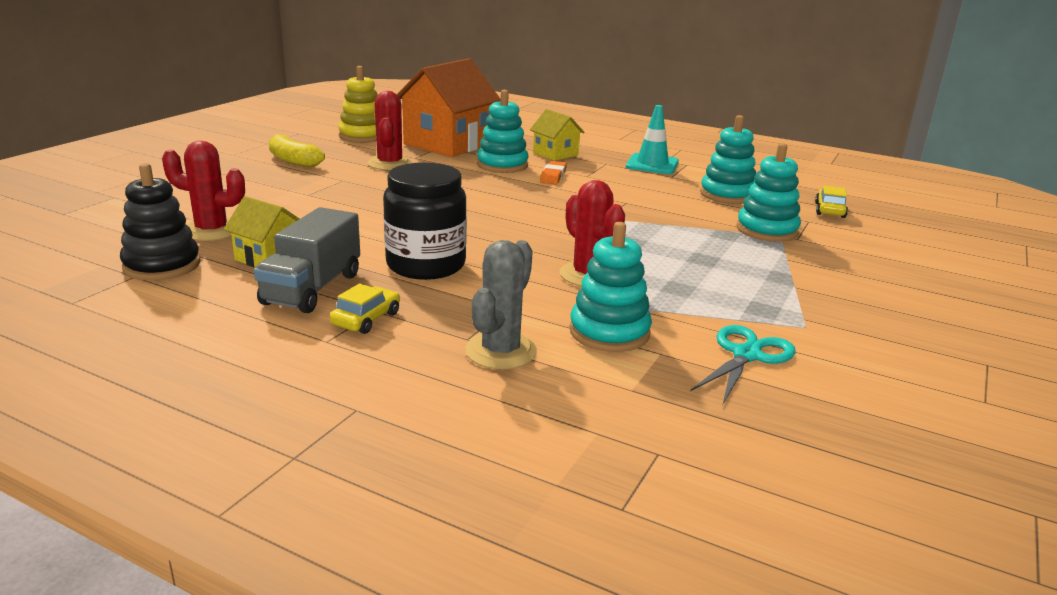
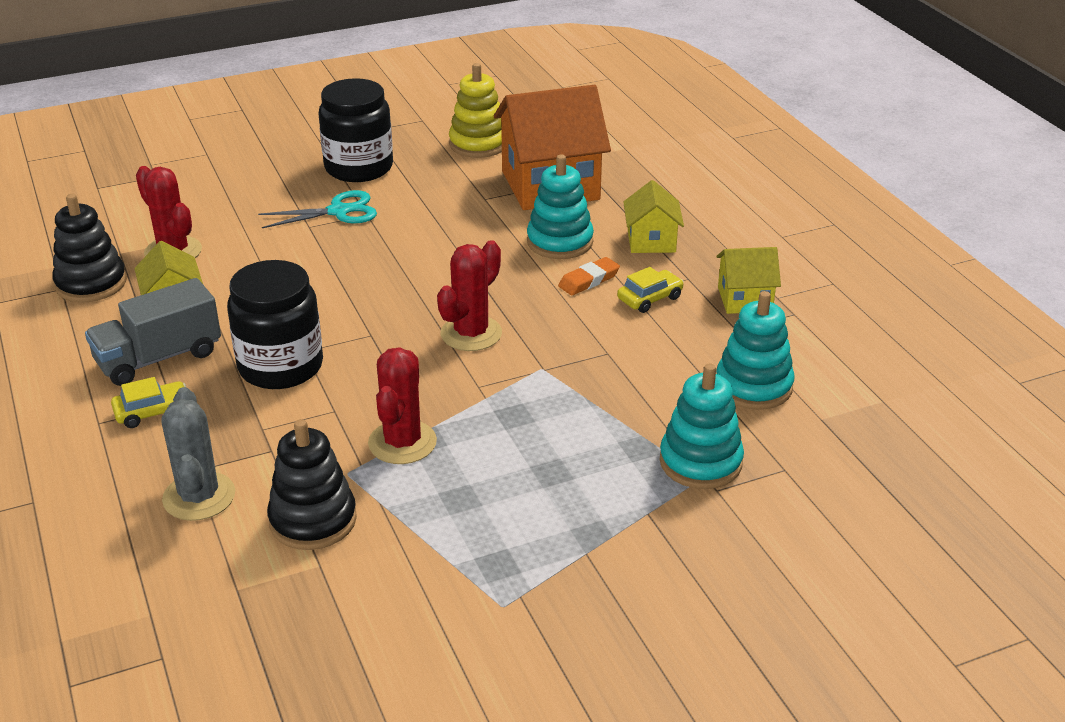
camera: 40 degrees right, 10 degrees up
yellow banana [269,134,325,167] -> black jar [319,78,393,182]
red cactus [368,91,412,170] -> red cactus moved to [437,240,502,351]
grey cactus [465,240,537,370] -> grey cactus turned 75 degrees counterclockwise [161,387,235,521]
turquoise stacking toy [569,222,652,352] -> black stacking toy [267,419,357,550]
turquoise traffic cone [626,105,679,174] -> yellow house [716,247,781,314]
turquoise scissors [690,325,796,404] -> turquoise scissors moved to [258,190,377,228]
yellow car [815,186,848,218] -> yellow car moved to [617,267,684,313]

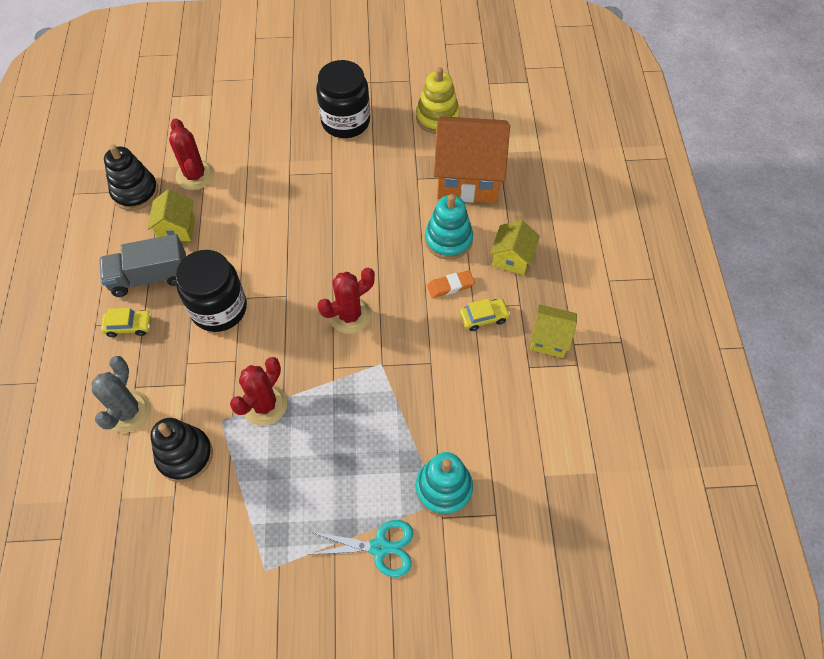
camera: 20 degrees right, 25 degrees up
turquoise scissors [258,190,377,228] -> turquoise scissors moved to [307,520,413,577]
turquoise stacking toy [716,291,795,410] -> none

